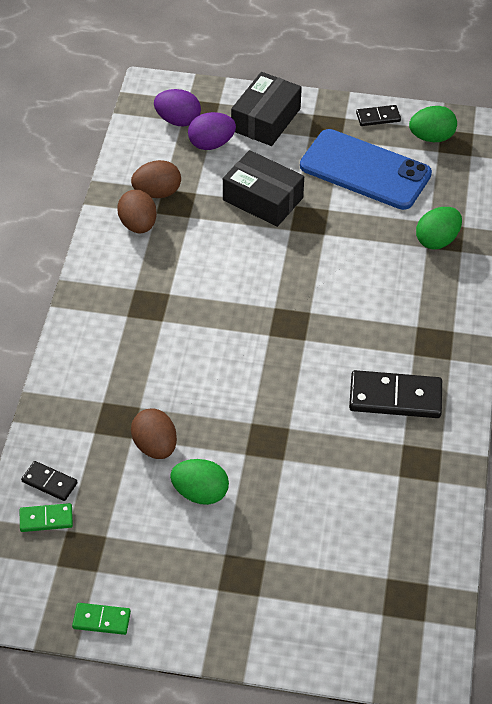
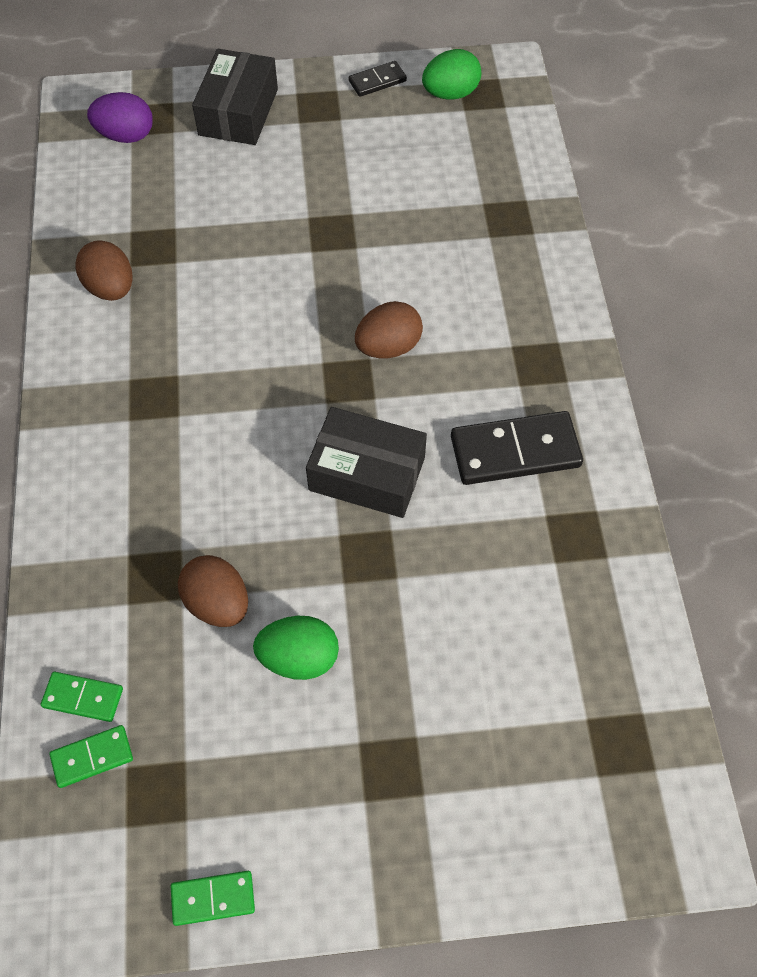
camera: 15 degrees left, 10 degrees up
black domino [21,461,78,501] -> green domino [41,672,123,722]
brown egg [131,160,181,198] -> brown egg moved to [355,301,423,358]
purple egg [188,112,236,150] -> none
black box [223,150,304,227] -> black box moved to [306,407,427,518]
blue phone [300,129,432,210] -> none
green egg [416,207,462,249] -> none

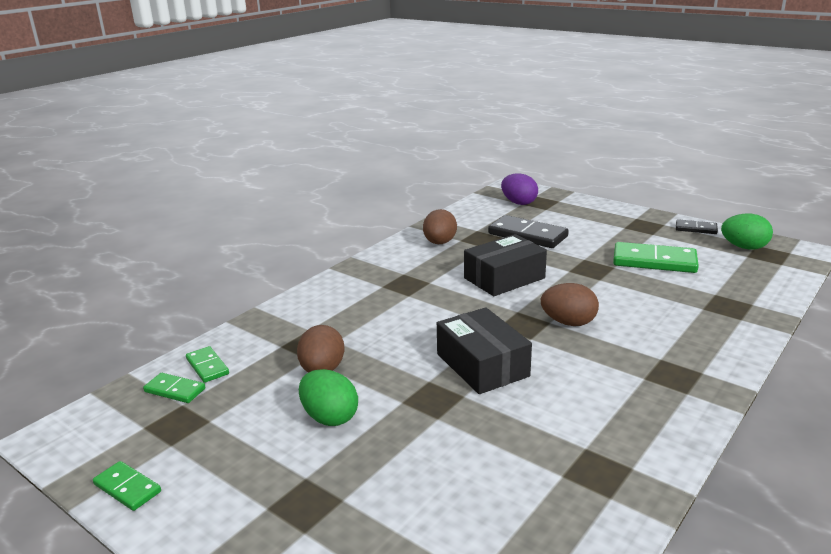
camera: 45 degrees right, 35 degrees down
black box [192,49,278,145] -> black box moved to [464,234,547,296]
black domino [451,411,583,485] -> black domino moved to [488,215,569,248]
none -> green domino [613,242,699,273]

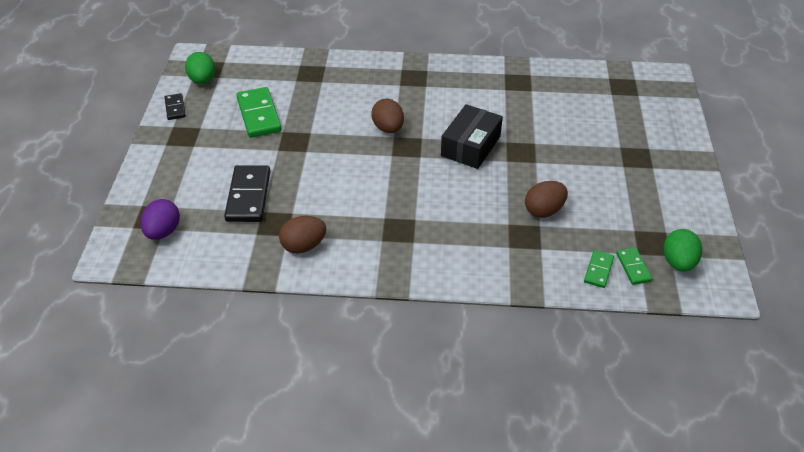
camera: 125 degrees left, 20 degrees up
green domino [93,461,161,511] -> none
green egg [299,369,358,426] -> green egg moved to [663,229,702,272]
black box [464,234,547,296] -> none

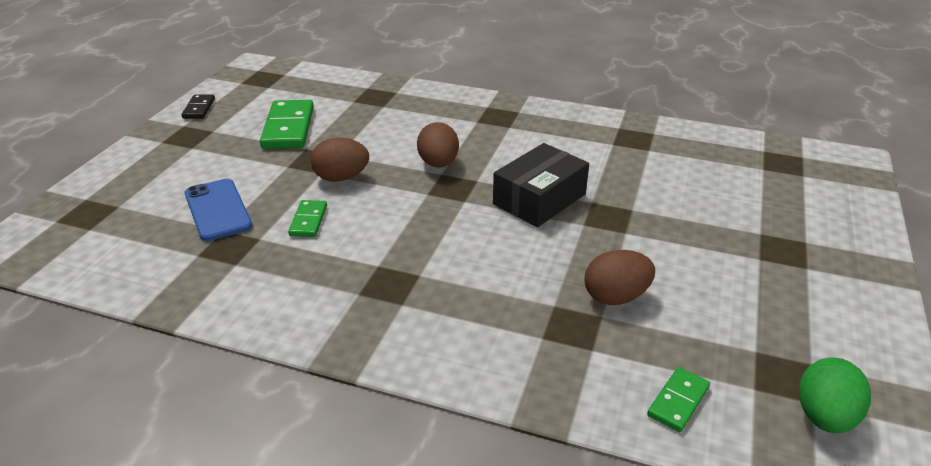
camera: 15 degrees right, 10 degrees down
purple egg [141,199,180,240] -> none
green egg [185,52,215,84] -> none
black domino [224,165,270,222] -> blue phone [185,179,252,241]
brown egg [279,216,326,254] -> brown egg moved to [311,137,369,182]
green domino [616,248,652,285] -> green domino moved to [288,200,327,237]

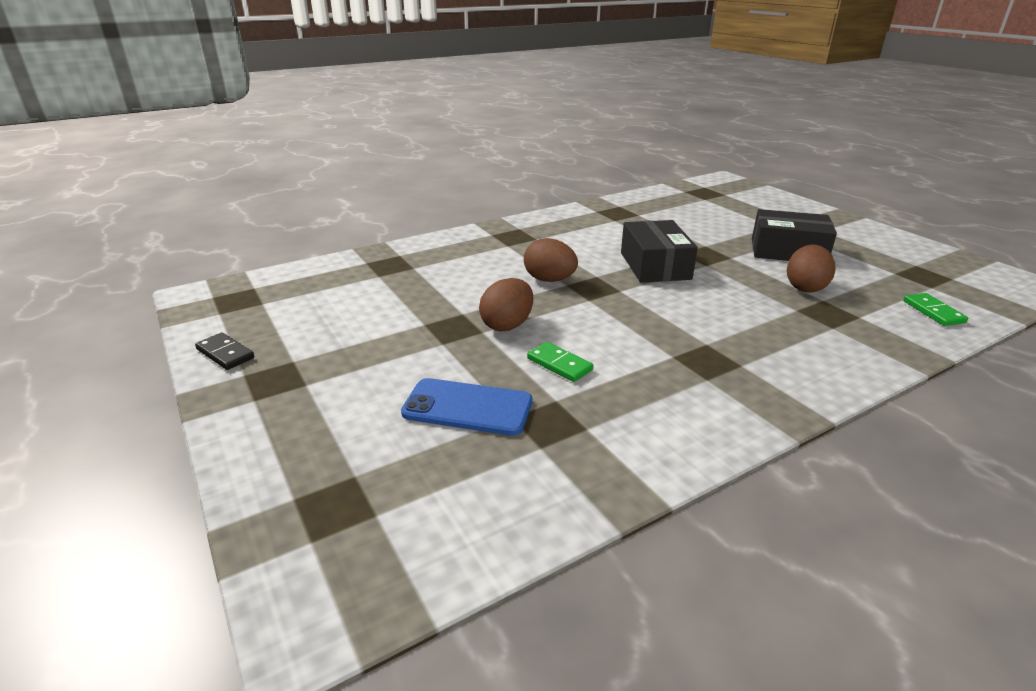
camera: 50 degrees left, 5 degrees down
green domino [260,100,314,149] -> none
green egg [799,357,871,433] -> none
none -> black box [752,209,837,261]

